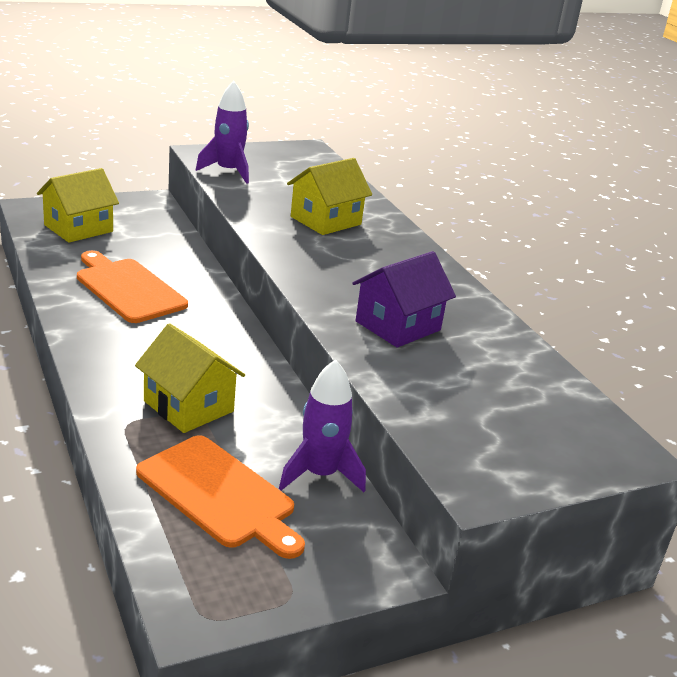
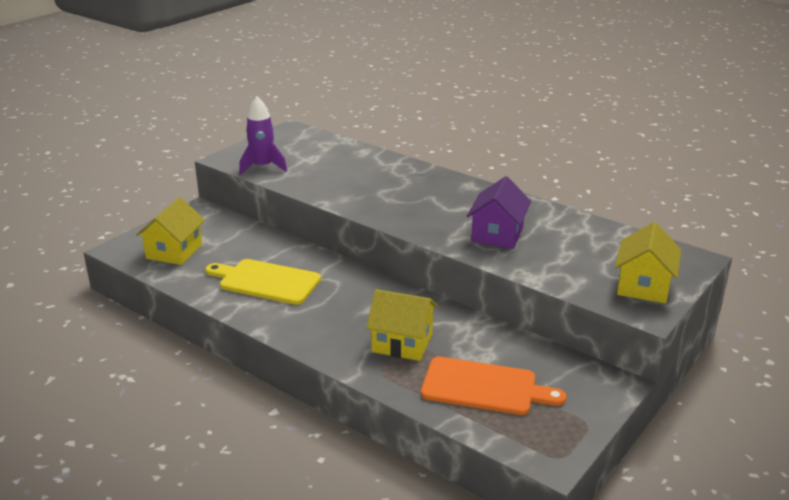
camera: 25 degrees left, 0 degrees up
orange cutting board [77,251,188,323] -> yellow cutting board [205,259,321,305]
purple rocket [279,359,366,492] -> none
yellow house [287,158,372,235] -> yellow house moved to [615,222,681,303]

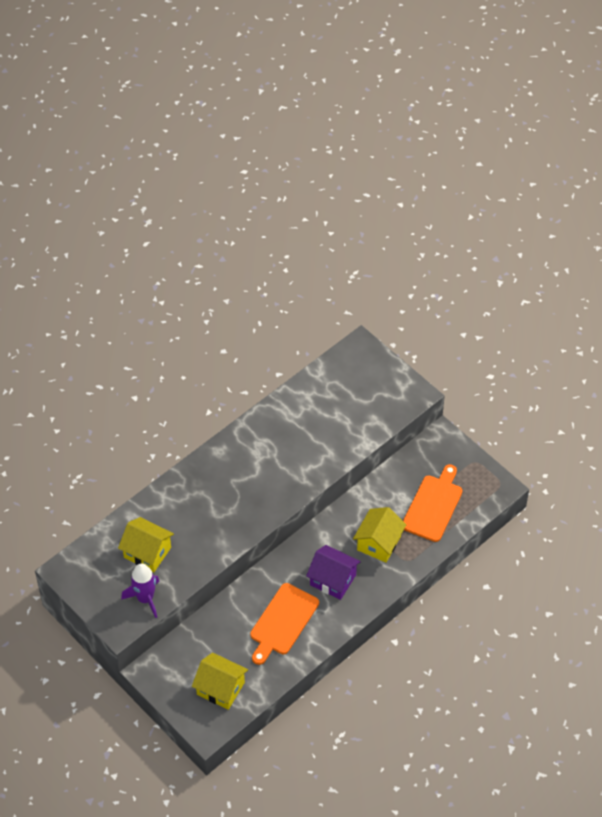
camera: 80 degrees left, 25 degrees up
yellow cutting board [205,259,321,305] -> orange cutting board [250,583,319,665]
purple house [467,176,531,249] -> purple house moved to [306,545,361,600]
yellow house [615,222,681,303] -> yellow house moved to [118,517,174,573]

